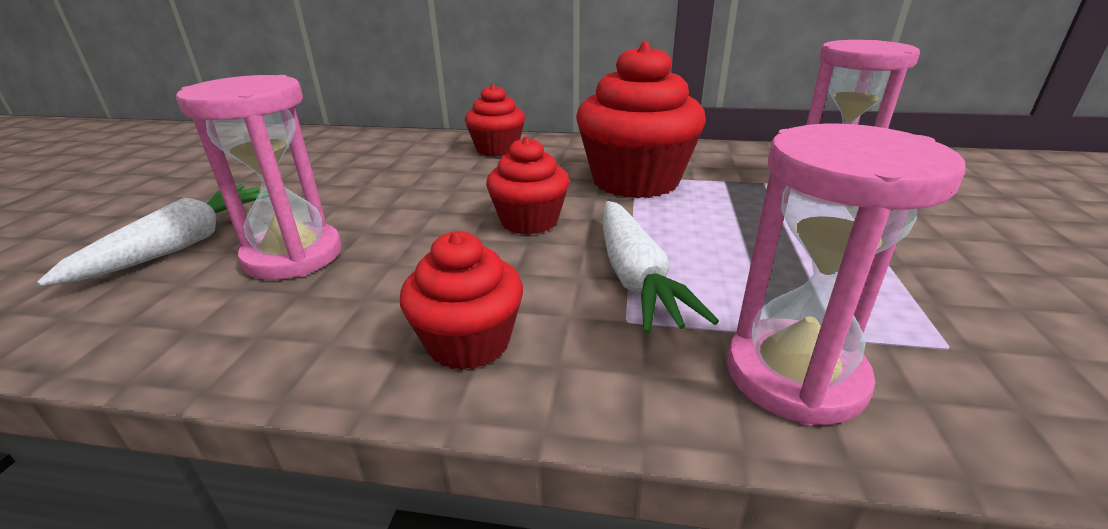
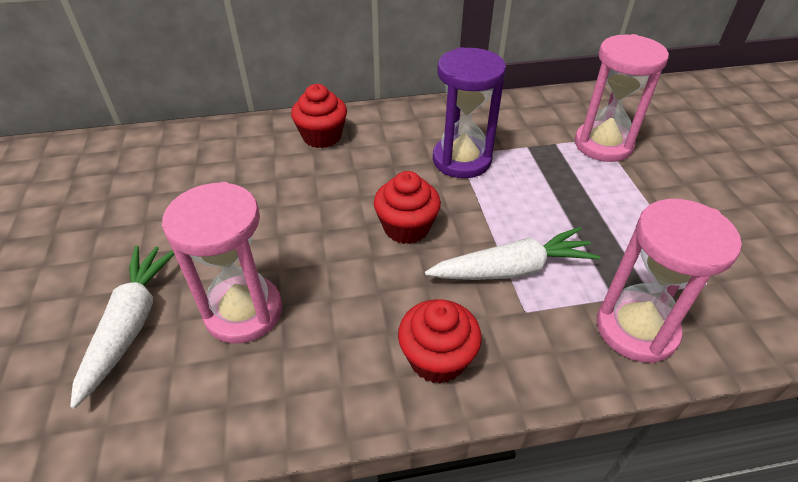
camera: 20 degrees left, 15 degrees up
red cupcake [576,41,706,198] -> purple hourglass [433,47,506,178]
white carrot [603,201,719,334] -> white carrot turned 75 degrees counterclockwise [425,227,600,280]

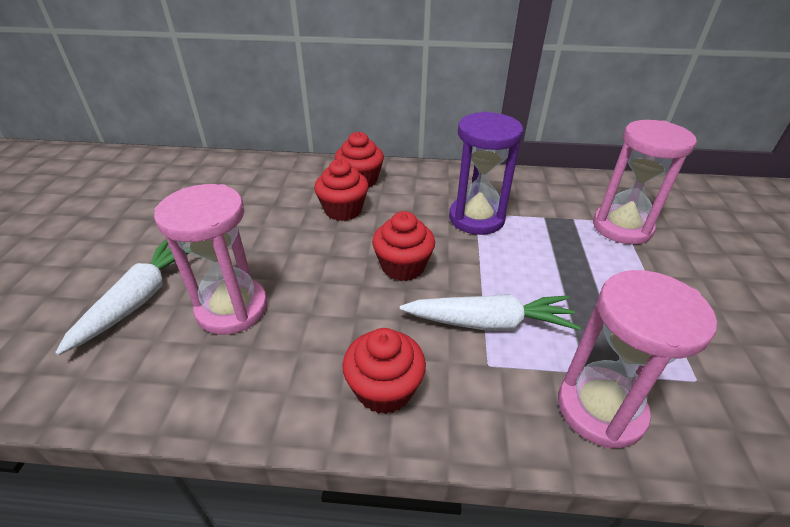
camera: 15 degrees right, 5 degrees down
none -> red cupcake [314,159,369,221]

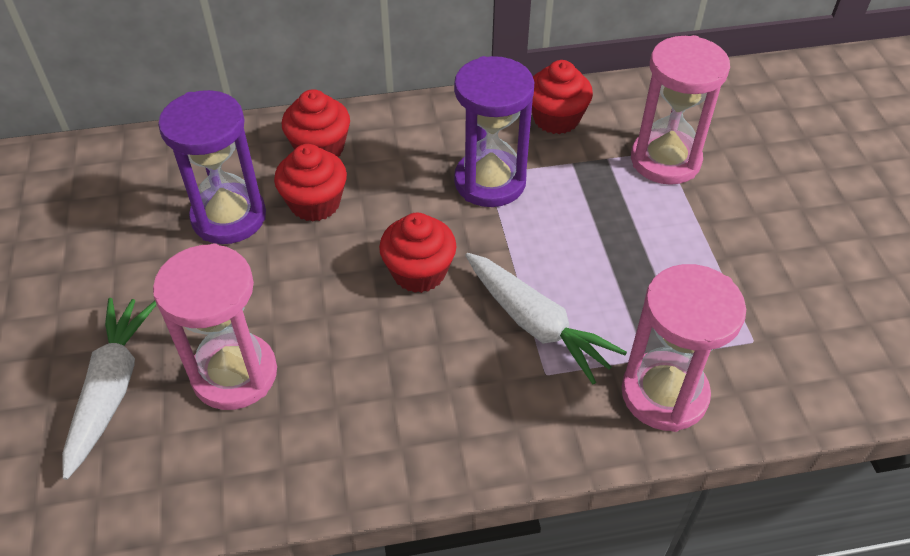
camera: 15 degrees left, 10 degrees up
red cupcake [342,328,426,414] -> red cupcake moved to [532,60,593,134]
white carrot [400,294,580,331] -> white carrot turned 60 degrees clockwise [465,253,627,384]
none -> purple hourglass [158,90,266,244]

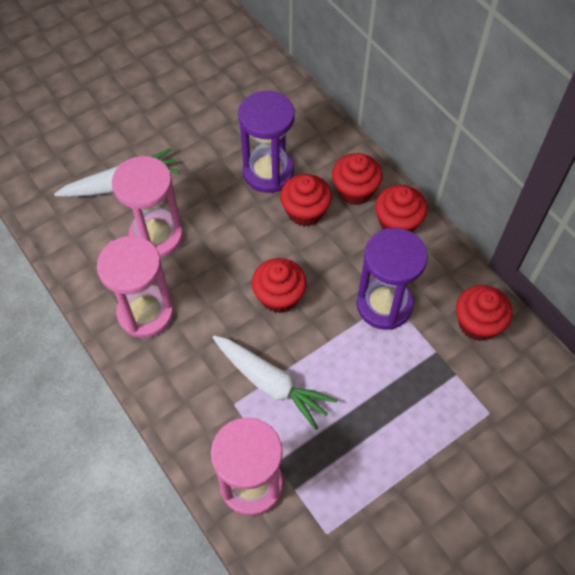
camera: 65 degrees right, 10 degrees up
white carrot [465,253,627,384] -> white carrot turned 75 degrees counterclockwise [213,335,337,430]
pink hourglass [631,35,730,185] -> pink hourglass moved to [97,236,174,338]
none -> red cupcake [375,185,427,232]

